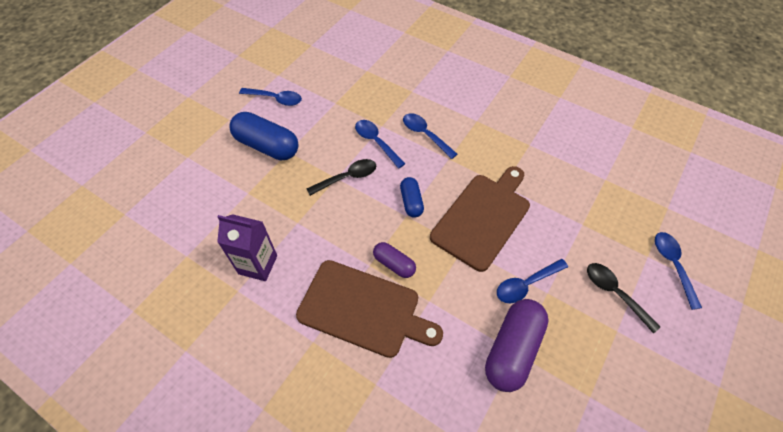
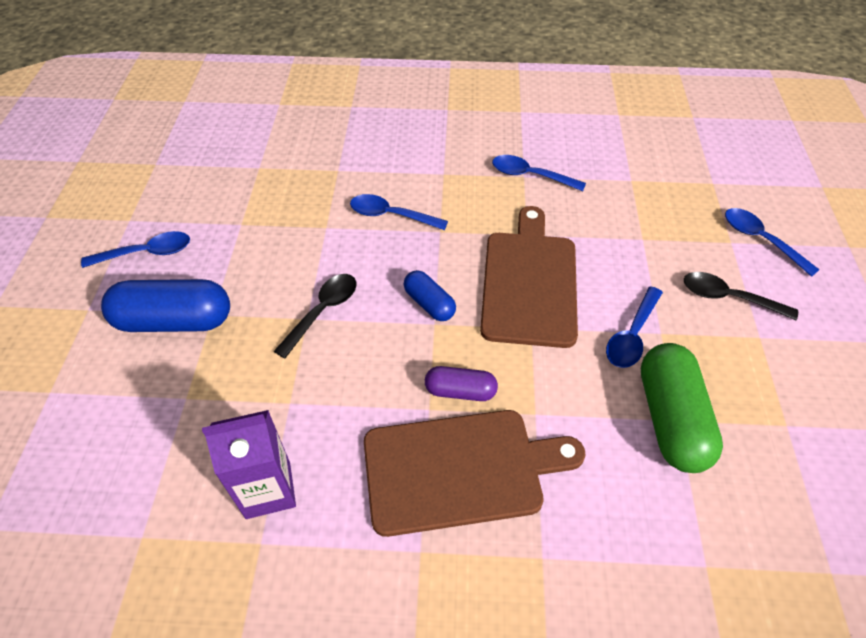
camera: 30 degrees left, 5 degrees down
blue spoon [355,120,405,168] -> blue spoon moved to [492,155,586,191]
purple capsule [485,299,549,392] -> green capsule [641,343,723,473]

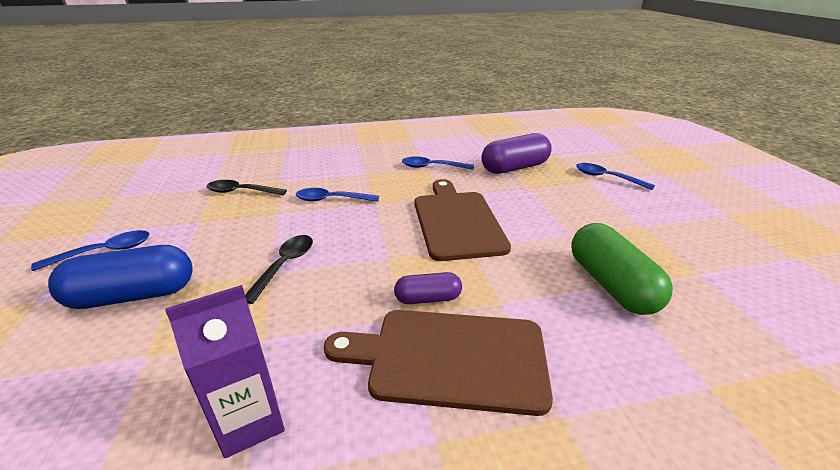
camera: 15 degrees left, 20 degrees down
brown cutting board [364,410,586,537] -> brown cutting board turned 150 degrees counterclockwise [324,310,553,416]
blue capsule [404,270,456,321] -> none
blue spoon [606,286,663,368] -> none
black spoon [684,272,798,320] -> black spoon moved to [207,180,287,195]
none -> purple capsule [481,133,552,174]

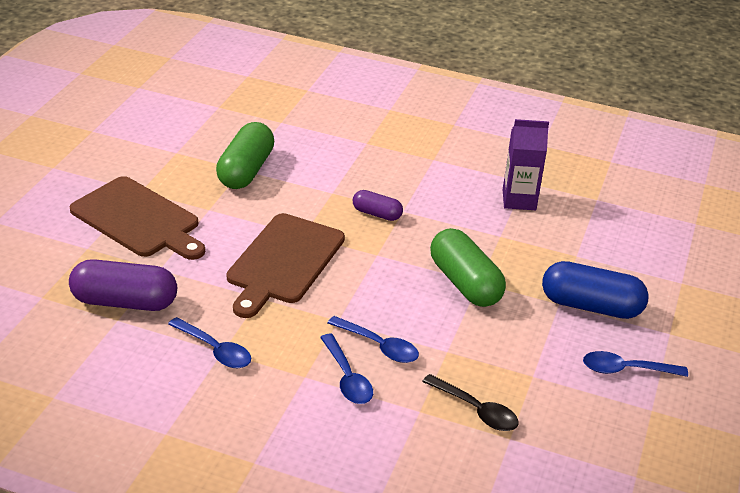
camera: 150 degrees left, 5 degrees up
black spoon [245,235,313,304] -> green capsule [430,228,506,307]
brown cutting board [324,310,553,416] -> brown cutting board moved to [70,176,205,260]
blue spoon [576,163,655,190] -> blue spoon moved to [320,334,373,404]

